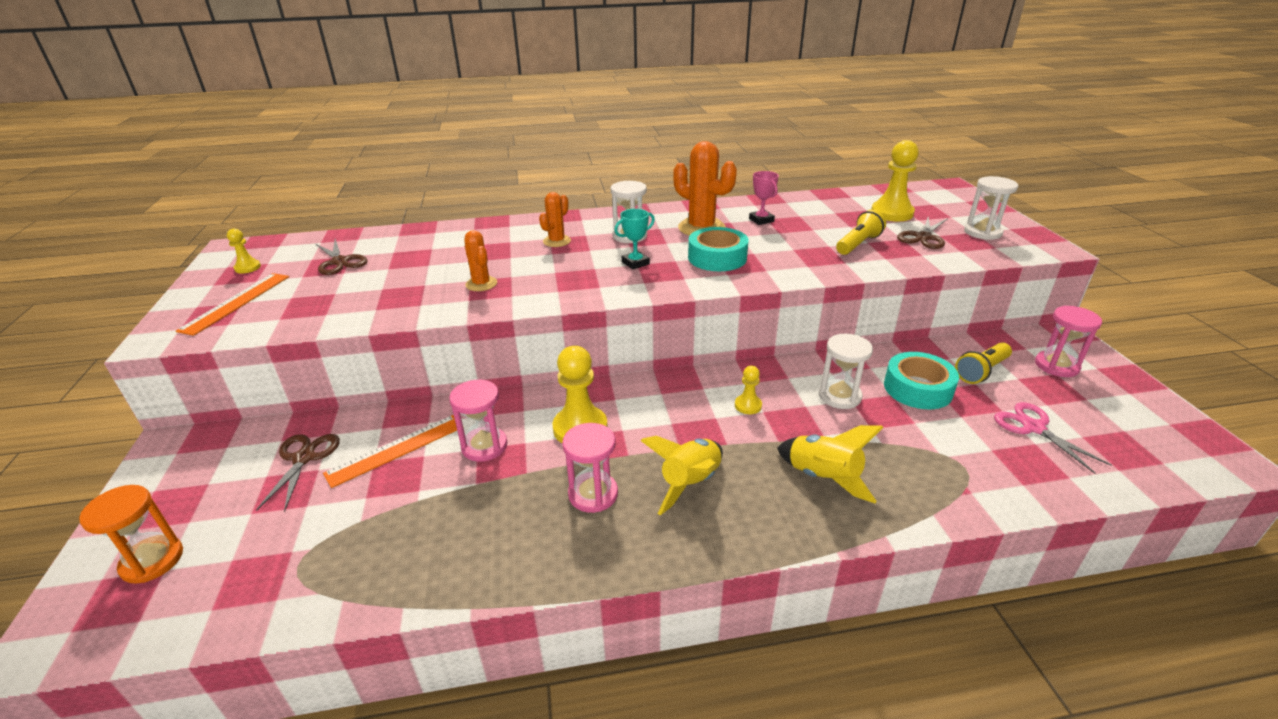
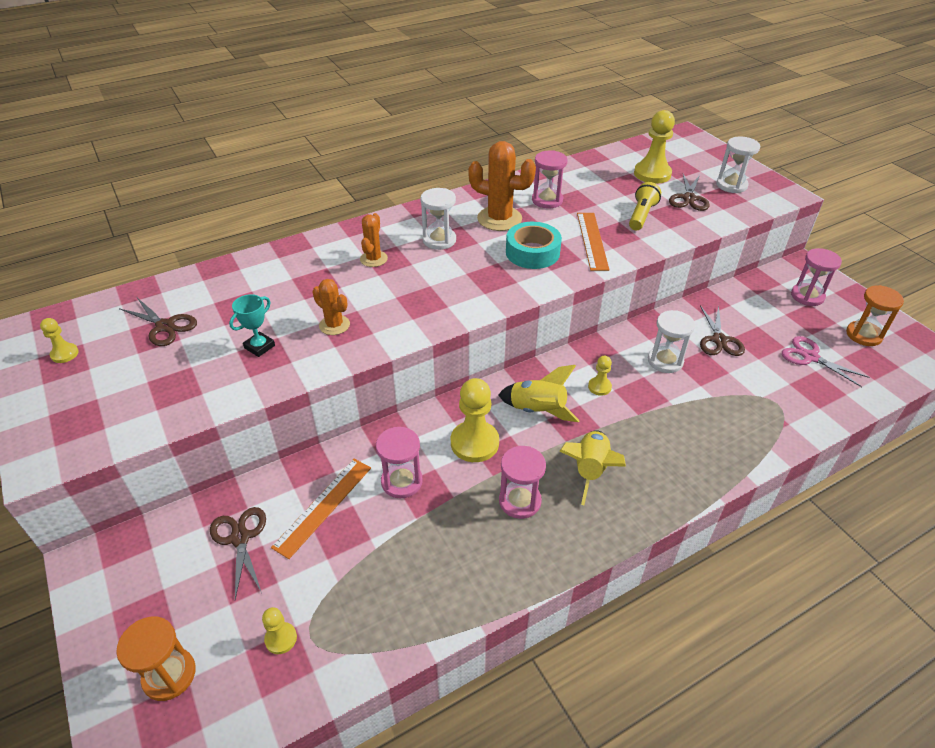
camera: 20 degrees left, 10 degrees up
orange ruler [176,273,289,336] -> orange ruler moved to [577,213,609,271]
turquoise trophy [614,209,655,270] -> turquoise trophy moved to [229,294,275,357]
pink trophy [749,171,779,225] -> pink hourglass [532,150,568,209]
yellow rocket [777,425,884,503] -> yellow rocket moved to [498,365,580,422]
turquoise tape [884,352,959,409] -> brown scissors [700,305,745,356]
yellow flashlight [955,342,1012,384] -> none
none -> yellow pawn [262,607,297,654]
none -> orange hourglass [846,285,904,346]

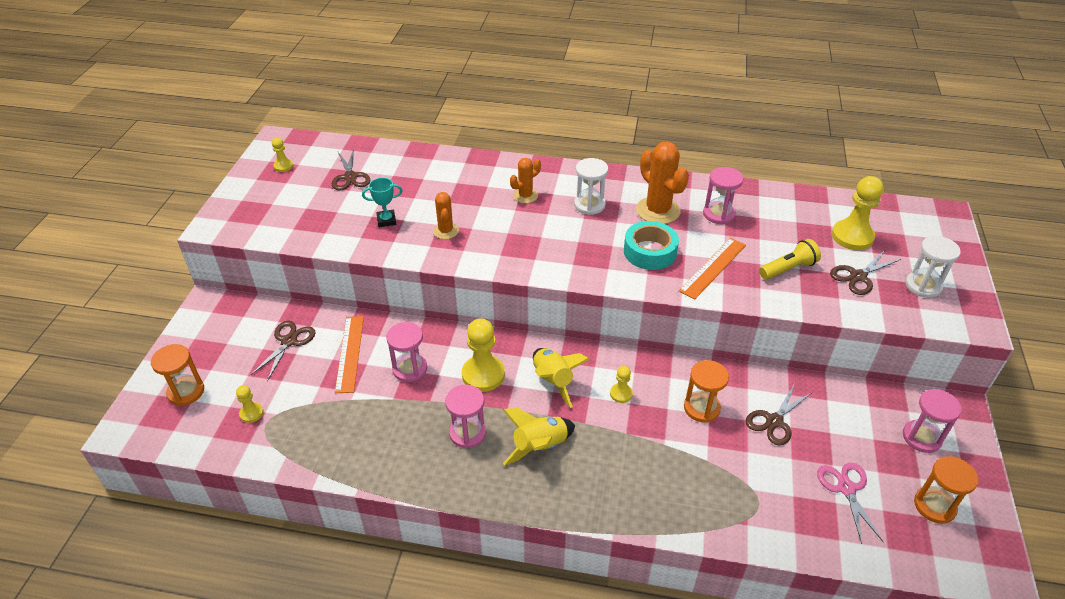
camera: 40 degrees right, 0 degrees up
orange ruler [271,459,371,559] -> orange ruler turned 75 degrees counterclockwise [335,316,364,393]
white hourglass [648,310,695,373] -> orange hourglass [684,360,729,423]

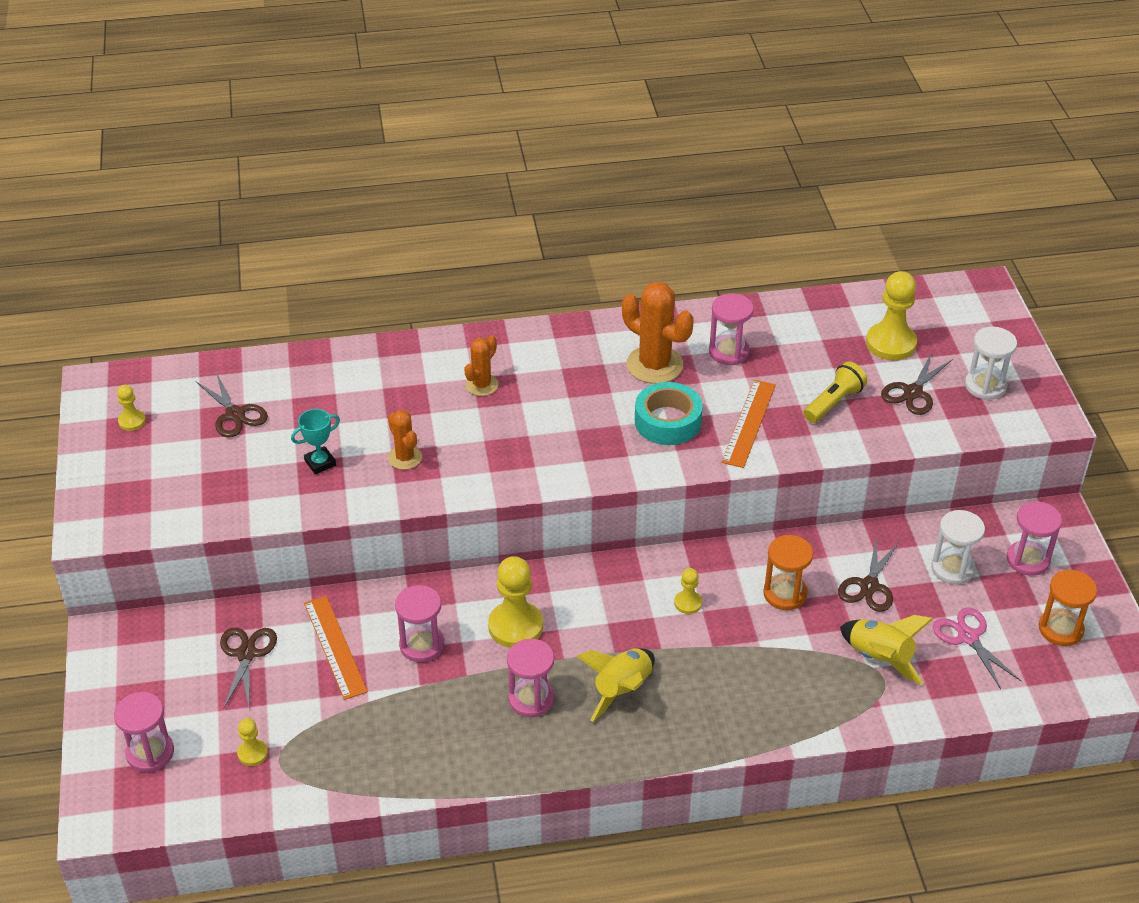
camera: 20 degrees left, 0 degrees up
orange hourglass [151,344,204,406] -> pink hourglass [114,692,174,772]
yellow rocket [533,348,590,408] -> yellow rocket moved to [840,615,933,685]
white hourglass [574,158,608,215] -> white hourglass moved to [931,510,985,585]

